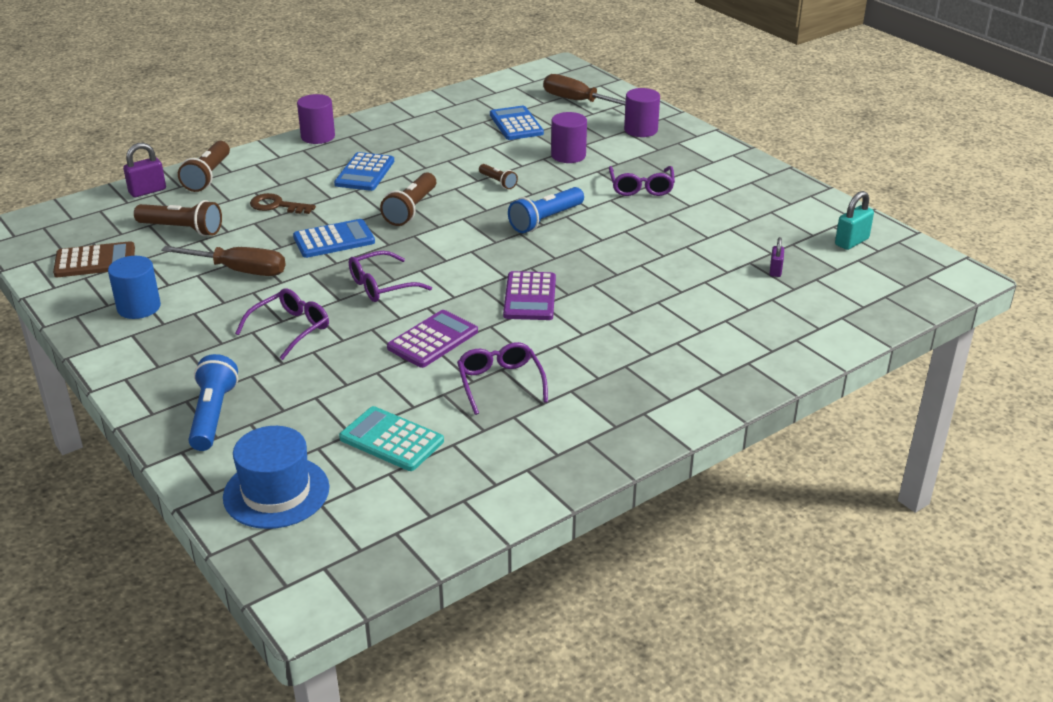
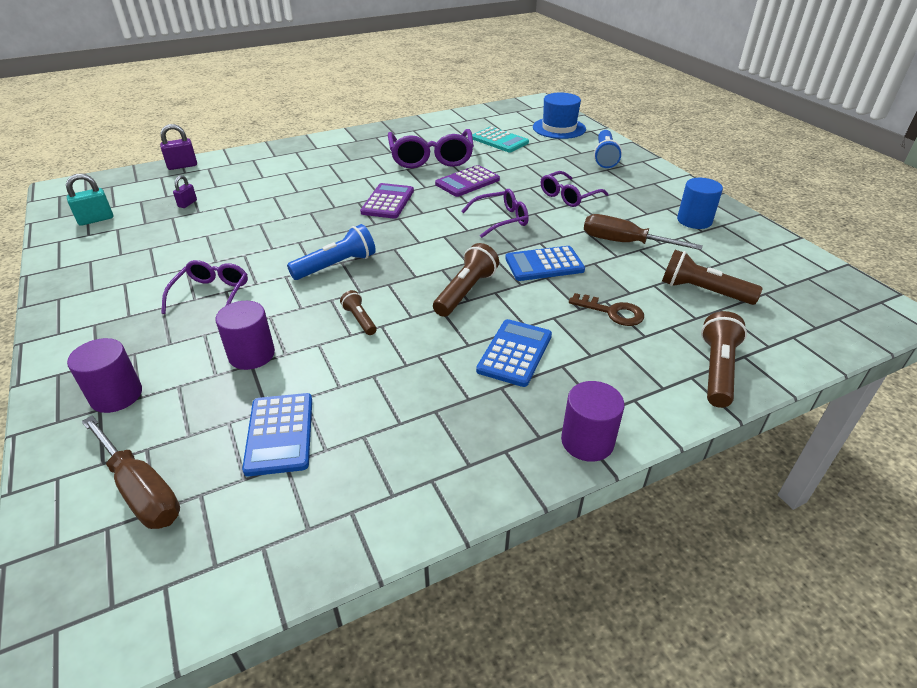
camera: 170 degrees left, 5 degrees up
brown calculator [53,241,135,277] -> none
purple padlock [123,143,166,197] -> purple padlock moved to [160,124,197,170]
purple glasses [457,342,548,415] -> purple glasses [388,129,474,168], size x1.66

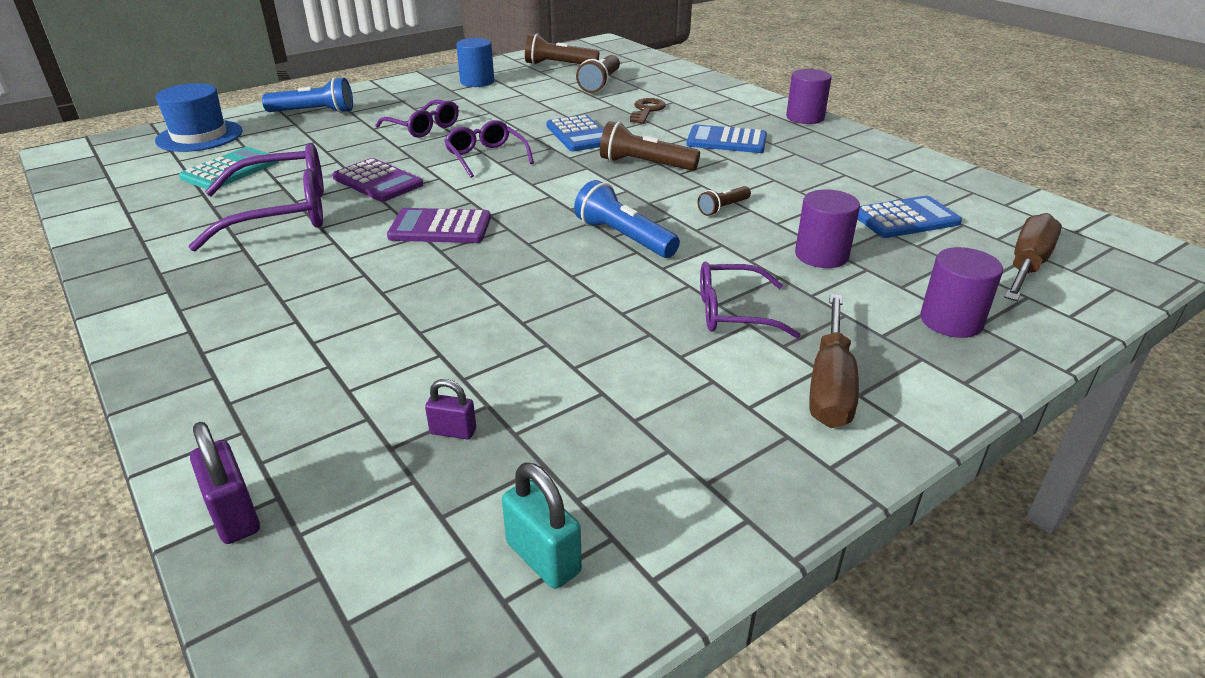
camera: 100 degrees left, 5 degrees down
brown screwdriver [584,214,703,250] -> brown screwdriver moved to [810,294,859,428]
brown flashlight [701,311,747,408] -> brown flashlight moved to [525,34,599,65]

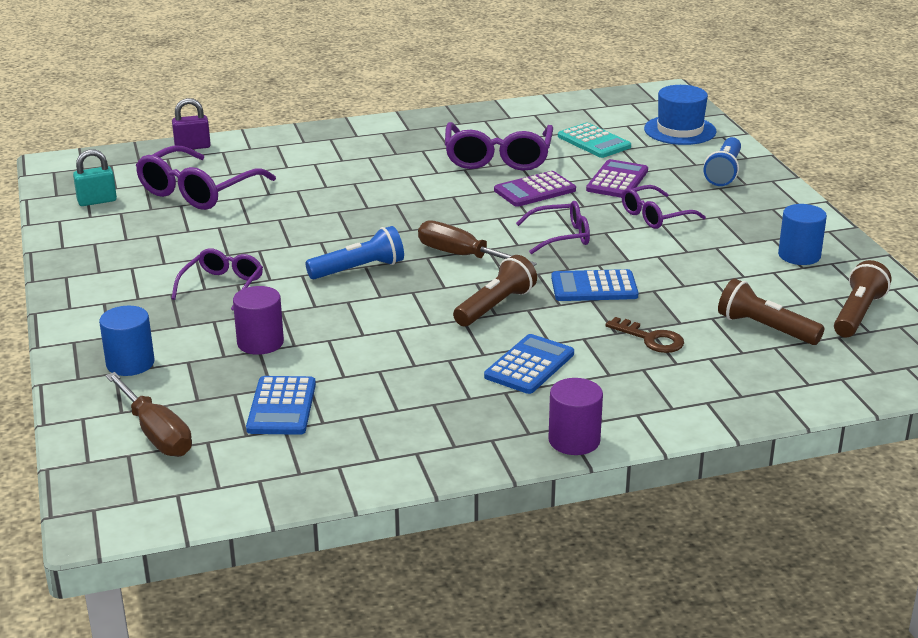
camera: 110 degrees right, 5 degrees down
purple calculator [387,208,491,243] -> purple calculator moved to [586,159,648,198]
purple padlock [425,379,476,439] -> purple glasses [136,145,276,210]
brown flashlight [697,186,751,216] -> none
brown screwdriver [810,294,859,428] -> brown screwdriver moved to [418,220,537,266]
purple cylinder [920,247,1003,338] -> blue cylinder [99,306,154,376]

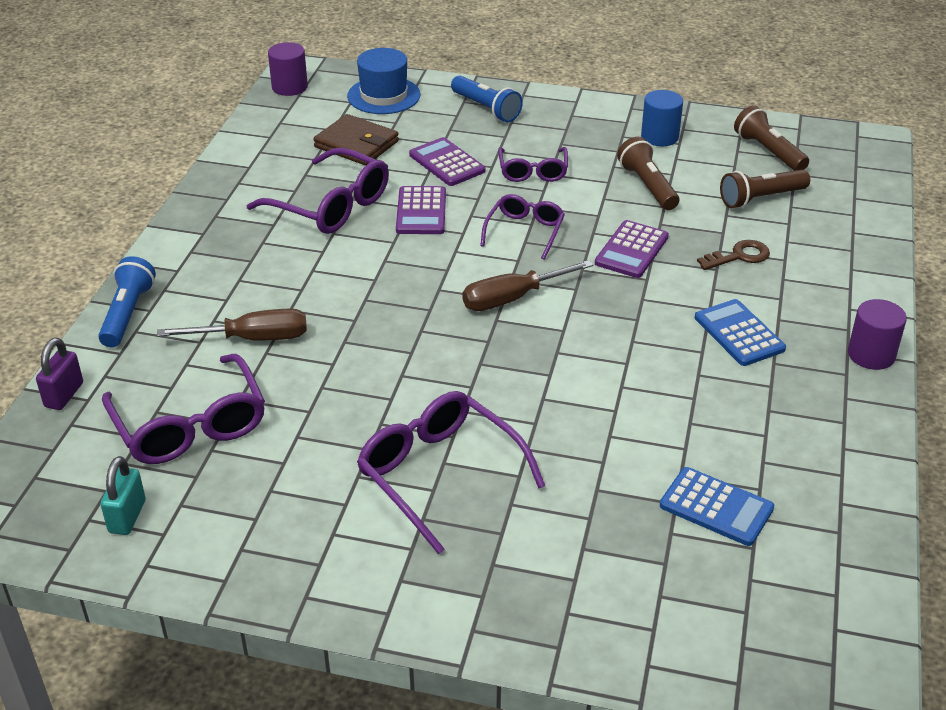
camera: 60 degrees left, 10 degrees up
blue cylinder [99,306,154,376] -> none
brown screwdriver [105,372,192,457] -> brown screwdriver moved to [157,309,307,340]
purple glasses [171,248,263,311] -> purple glasses [357,391,545,554], size x1.66
purple cylinder [233,286,284,355] -> purple cylinder moved to [268,42,308,96]
blue flashlight [305,226,404,279] -> blue flashlight moved to [98,256,156,347]
brown flashlight [453,255,537,326] -> brown flashlight moved to [617,137,679,210]
blue calculator [551,269,639,301] -> purple calculator [595,220,669,278]
turquoise calculator [558,123,631,158] -> brown wallet [313,114,399,165]

